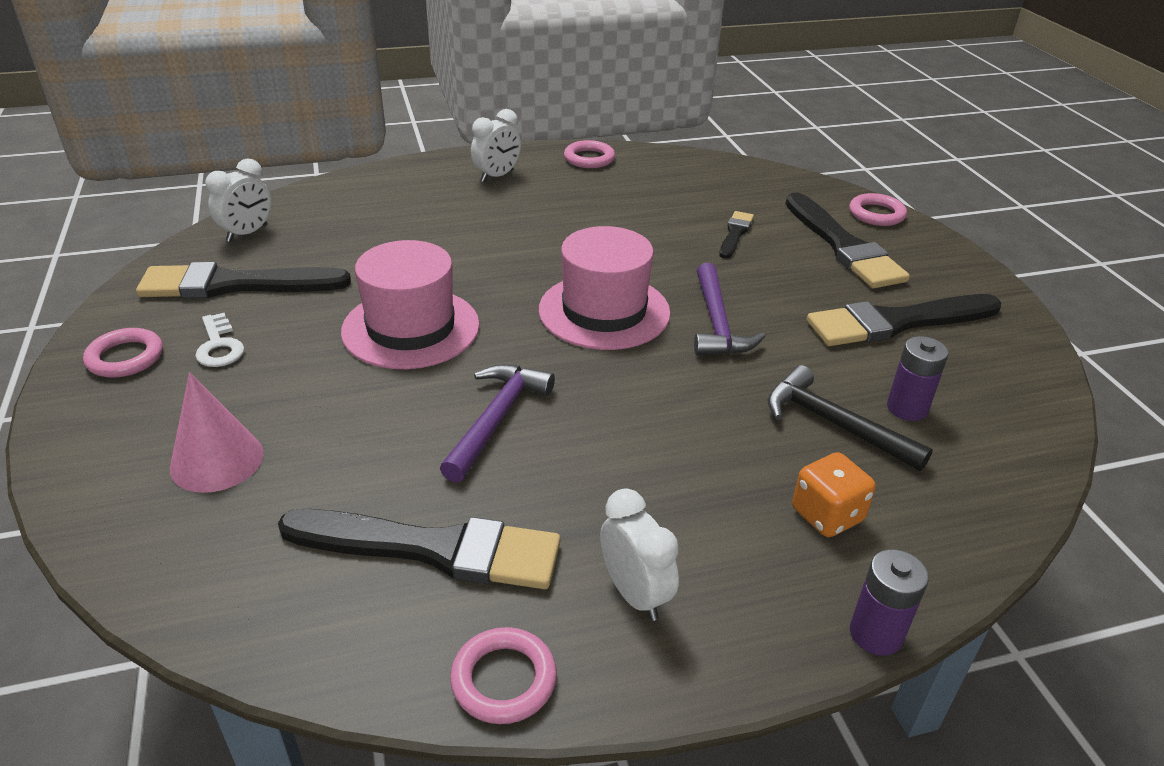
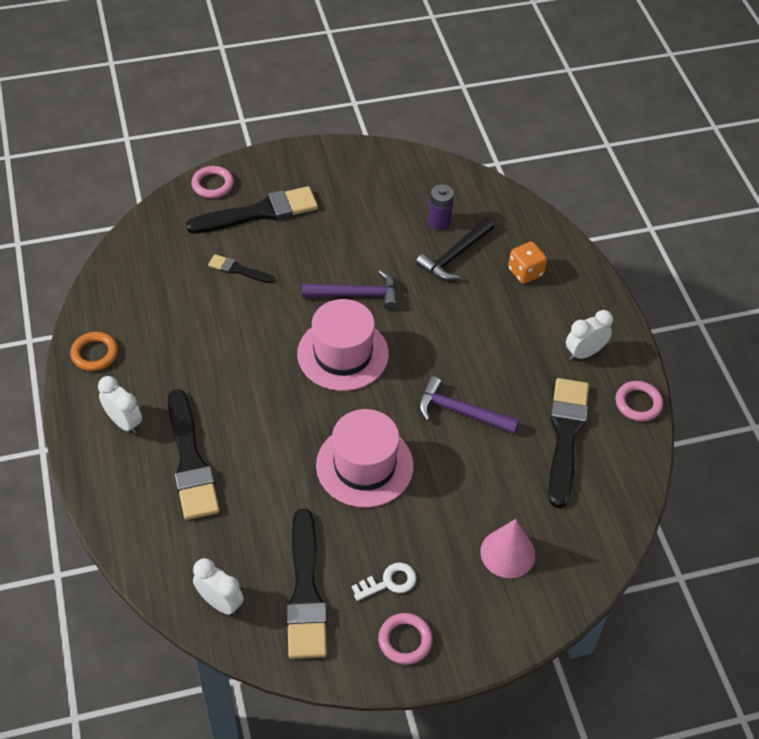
camera: 90 degrees left, 15 degrees up
pink ring [564,140,615,168] -> orange ring [70,332,118,371]
black brush [807,294,1001,346] -> black brush moved to [168,389,219,520]
purple battery [850,549,929,656] -> none

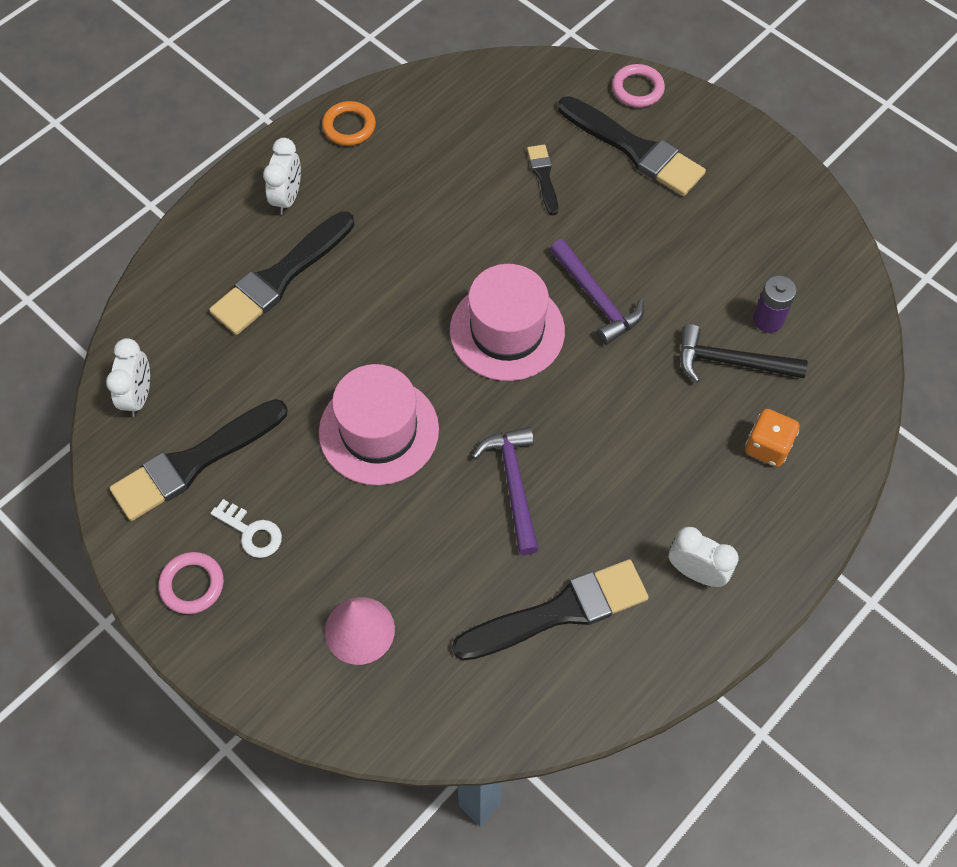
camera: 60 degrees right, 10 degrees up
pink ring [616,381,663,421] -> none

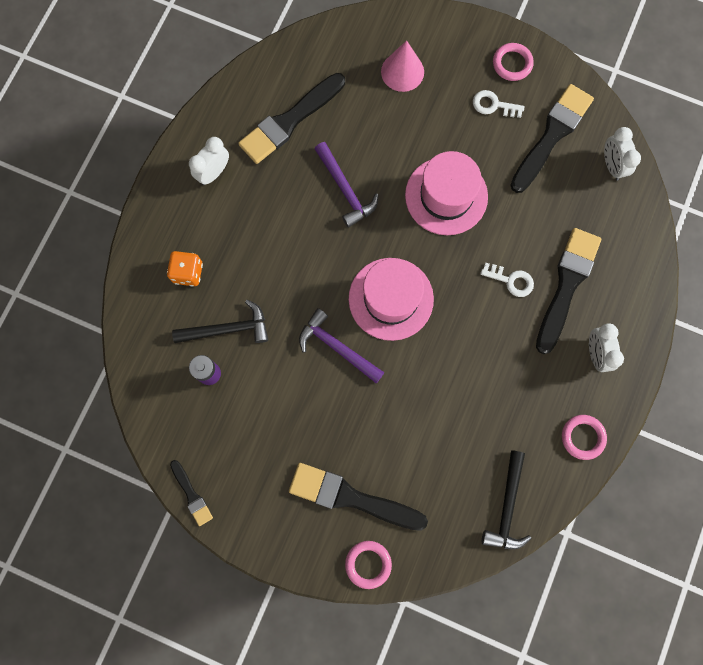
camera: 160 degrees right, 15 degrees up
orange ring [322,101,376,146] -> pink ring [562,415,607,460]
black brush [527,145,558,216] -> black brush moved to [170,460,213,526]
white clock [669,527,739,587] -> white clock turned 120 degrees clockwise [189,137,229,185]
none -> white key [480,263,534,297]
none -> black hammer [482,450,531,549]

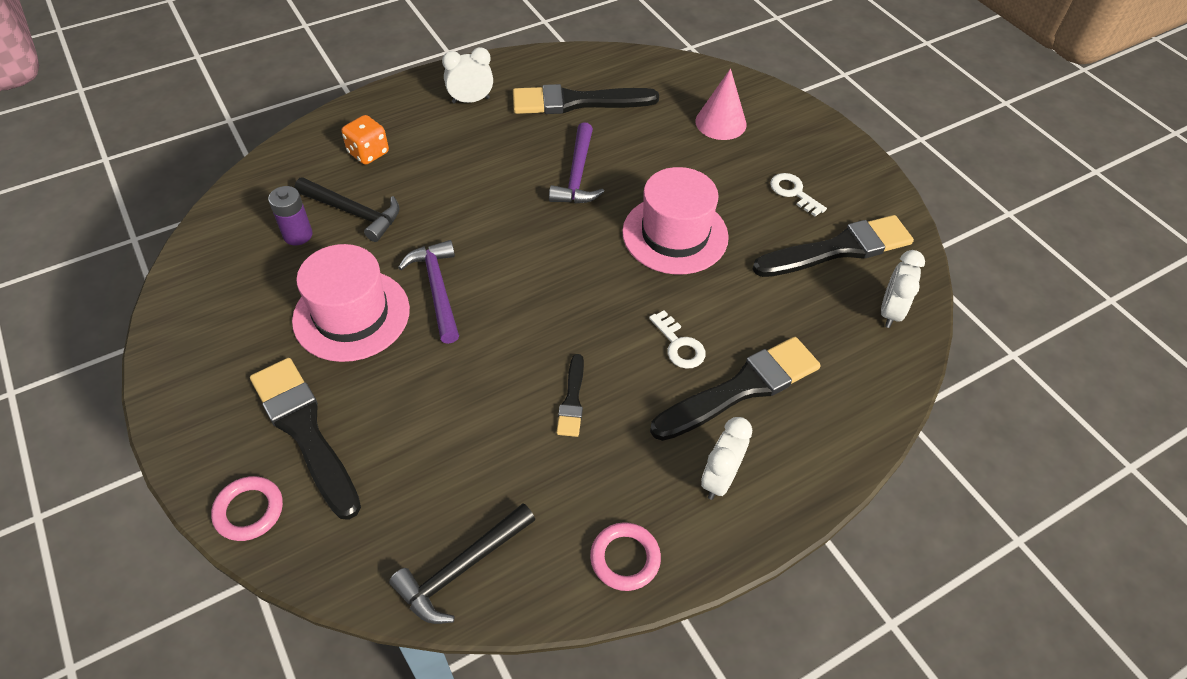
camera: 35 degrees right, 25 degrees down
black brush [170,460,213,526] -> black brush moved to [556,354,584,437]
pink hat [349,258,434,341] -> pink hat moved to [292,244,410,362]
pink ring [493,43,534,81] -> none

